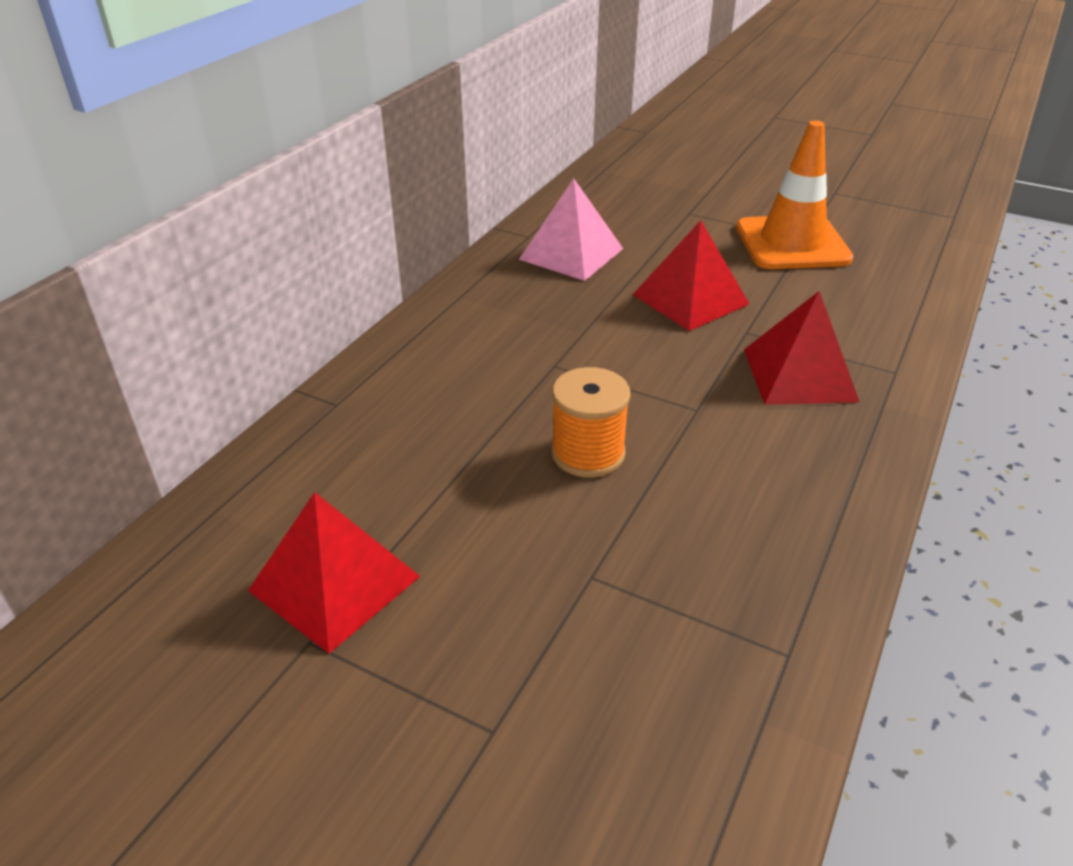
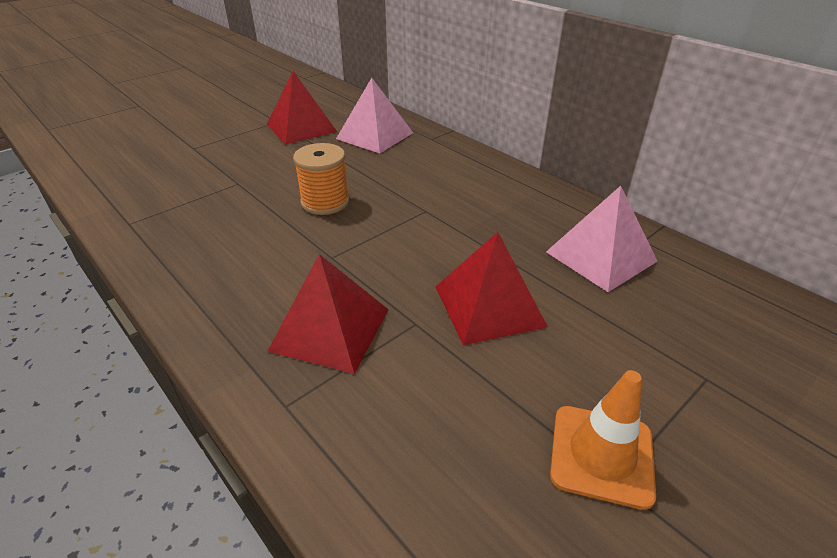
camera: 110 degrees right, 0 degrees up
orange traffic cone [736,121,853,269] -> orange traffic cone [550,370,656,510], size x0.66
none -> pink pyramid [336,78,413,153]

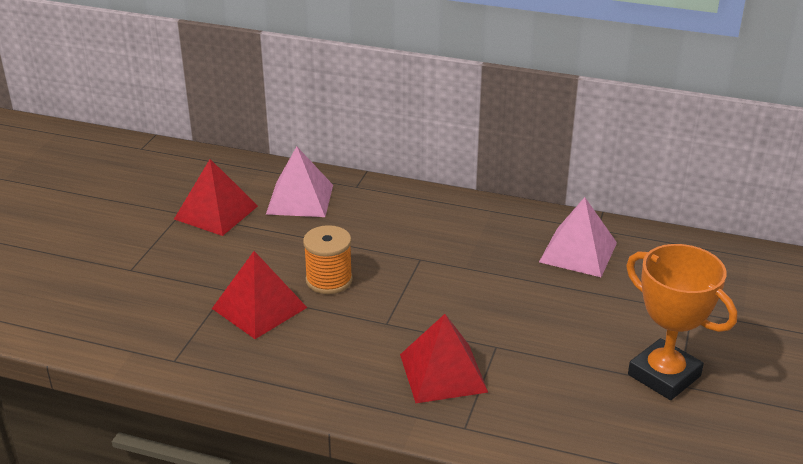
camera: 30 degrees left, 5 degrees down
red pyramid [436,232,548,345] -> red pyramid moved to [212,251,307,339]
orange traffic cone [550,370,656,510] -> orange trophy [626,244,737,400]

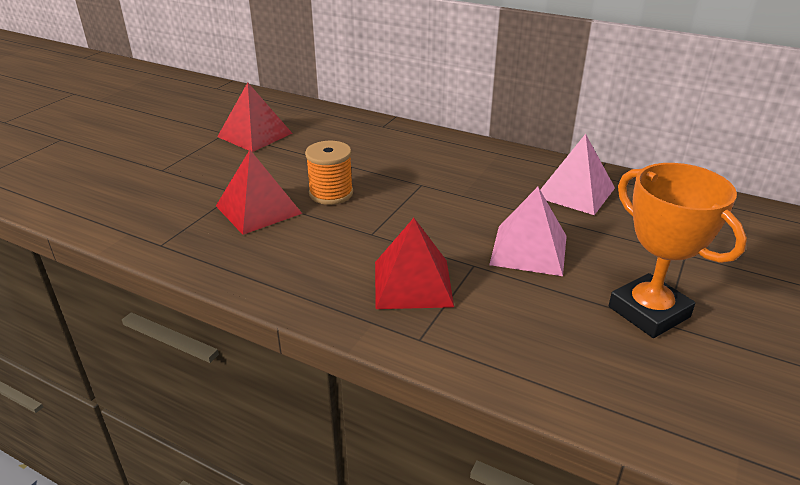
camera: 10 degrees right, 0 degrees up
pink pyramid [266,146,333,217] -> pink pyramid moved to [489,187,567,276]

